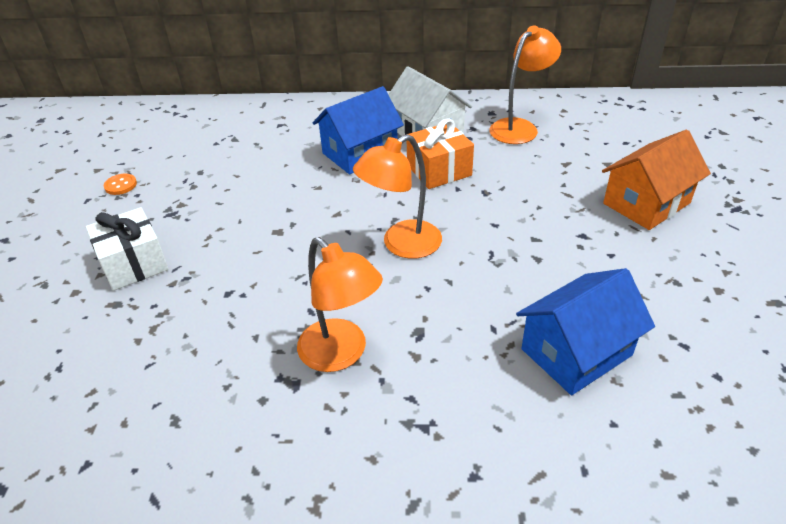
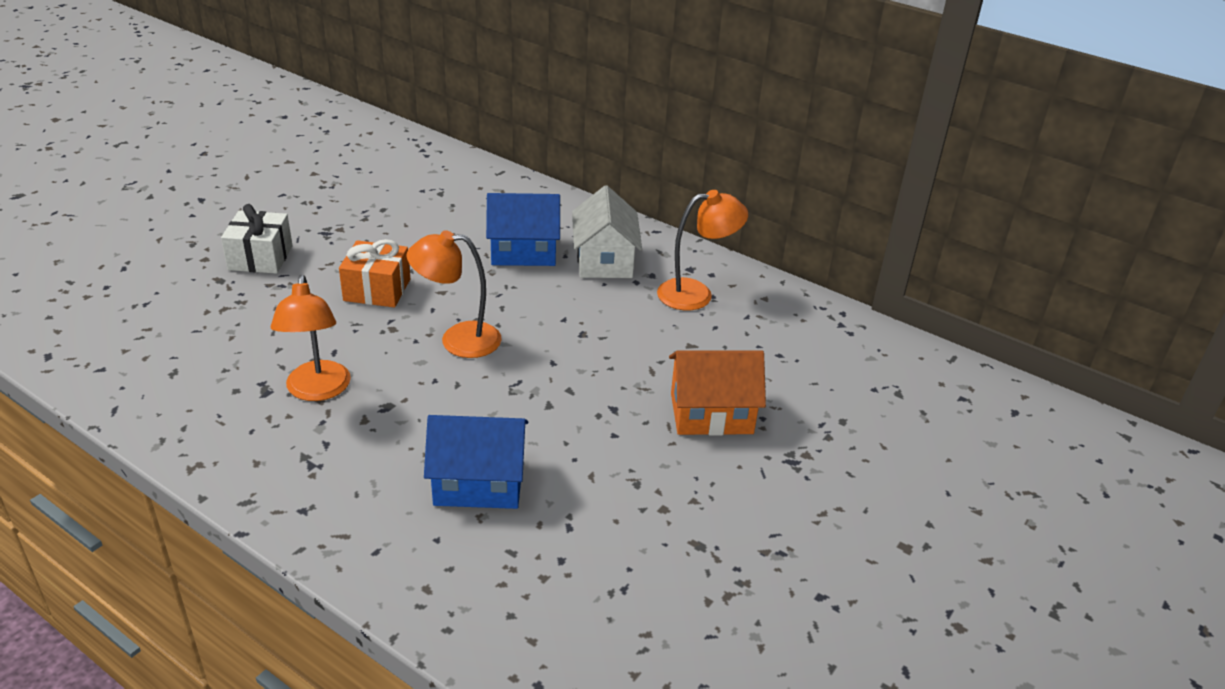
camera: 30 degrees right, 5 degrees down
orange button [104,174,137,195] -> none
orange gift [407,118,474,189] -> orange gift moved to [339,239,410,307]

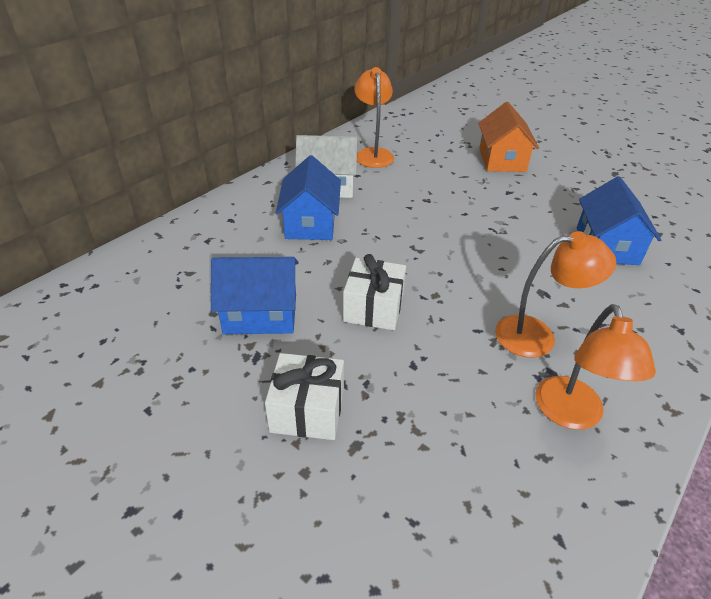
camera: 85 degrees left, 5 degrees up
orange gift [339,239,410,307] -> white gift [343,254,406,330]
orange lamp [407,230,502,358] -> orange lamp moved to [535,304,656,430]
none -> blue house [211,257,298,334]

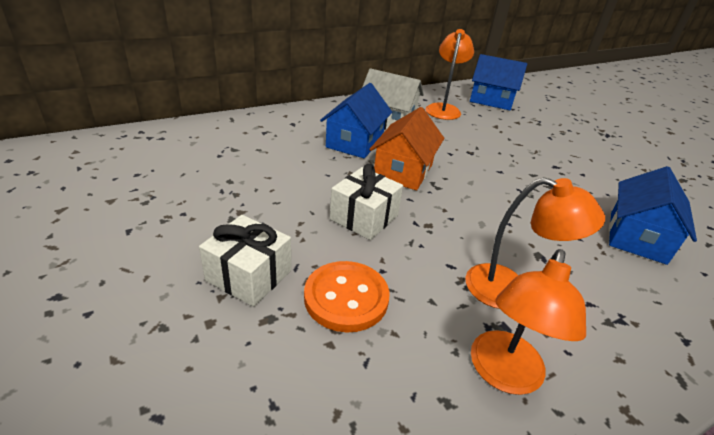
camera: 20 degrees right, 5 degrees down
blue house [211,257,298,334] -> blue house moved to [470,54,527,110]
orange house [478,102,539,172] -> orange house moved to [369,107,444,190]
none -> orange button [304,261,390,332]

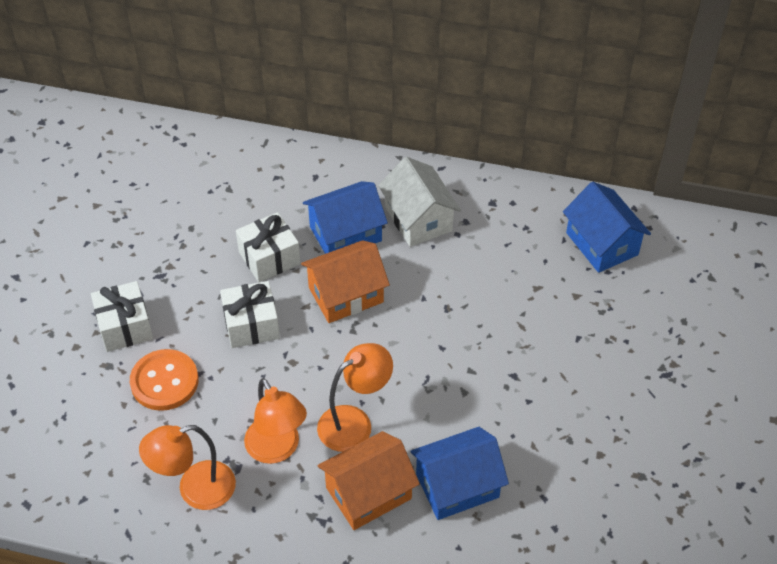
camera: 45 degrees right, 15 degrees up
orange lamp [426,29,474,120] -> orange lamp moved to [317,343,393,452]
none -> white gift [236,212,301,282]
none -> orange house [318,431,420,530]

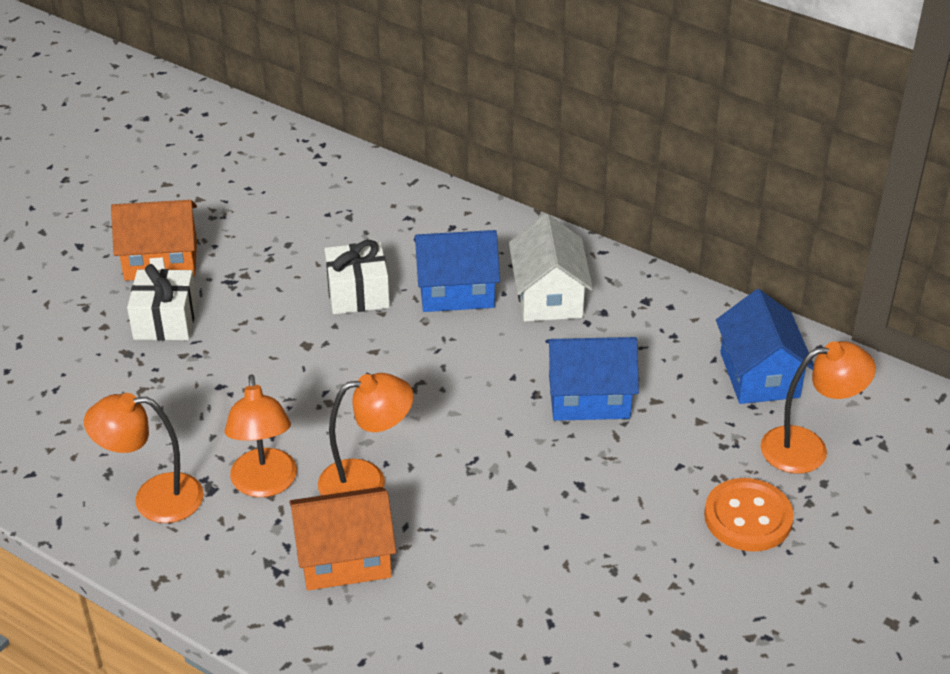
camera: 20 degrees right, 10 degrees down
orange button [130,349,198,411] -> orange button moved to [704,478,794,551]
white gift [220,281,280,348] -> none
orange house [301,240,390,323] -> orange house moved to [111,200,197,281]
blue house [410,427,509,520] -> blue house moved to [545,337,639,421]
none -> orange lamp [760,341,876,474]

